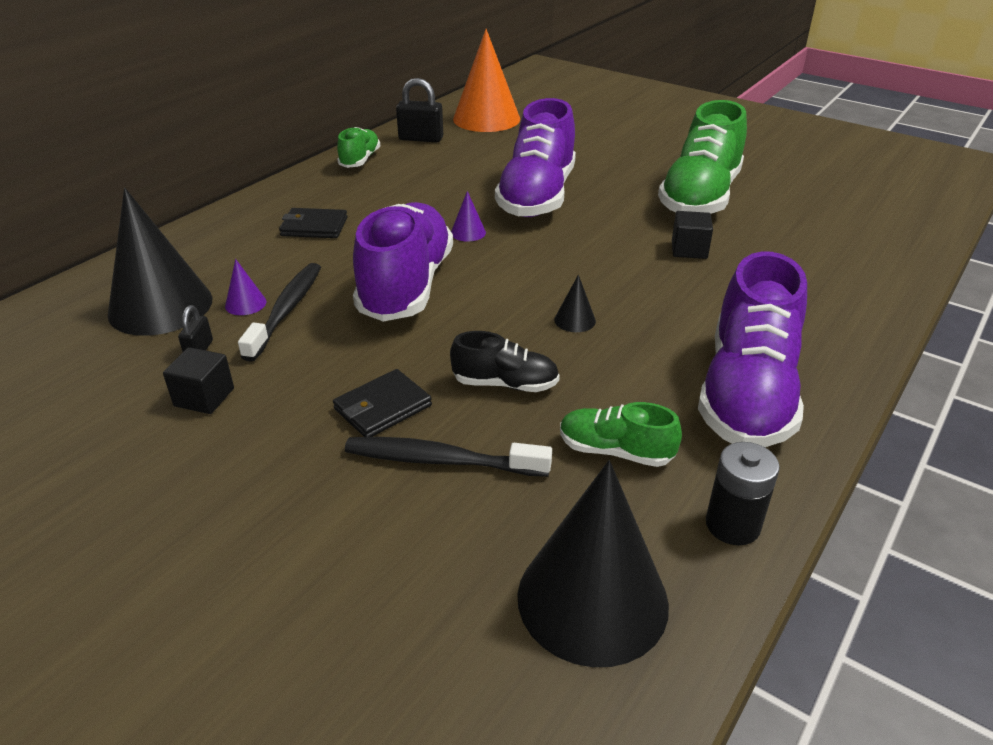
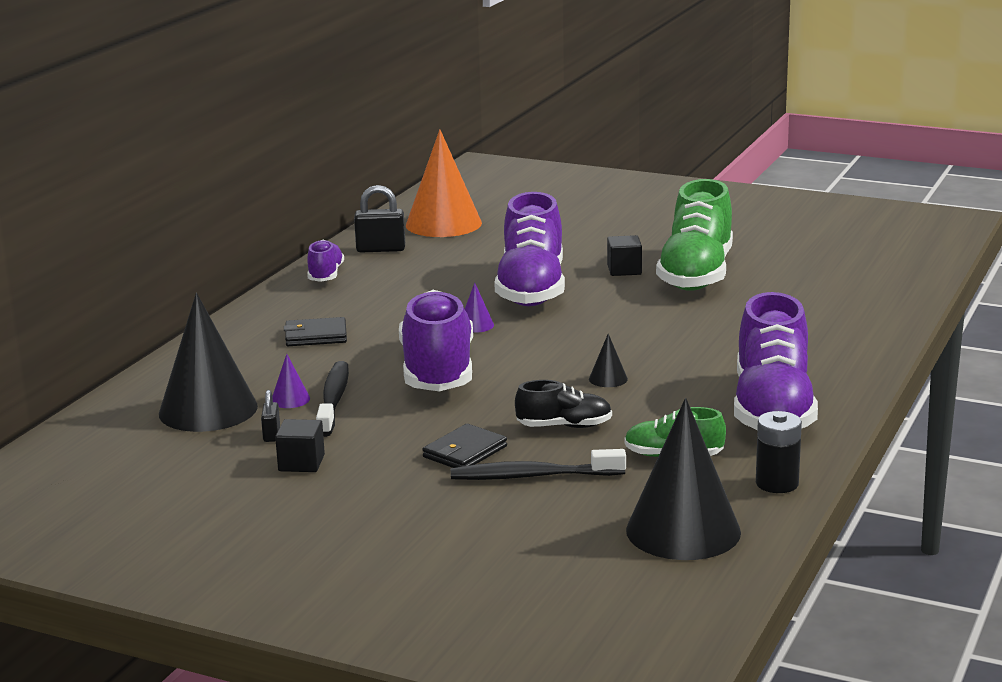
camera: 10 degrees left, 15 degrees down
green shoe [337,127,380,168] -> purple shoe [307,240,344,282]
black cube [672,211,713,259] -> black cube moved to [607,235,642,276]

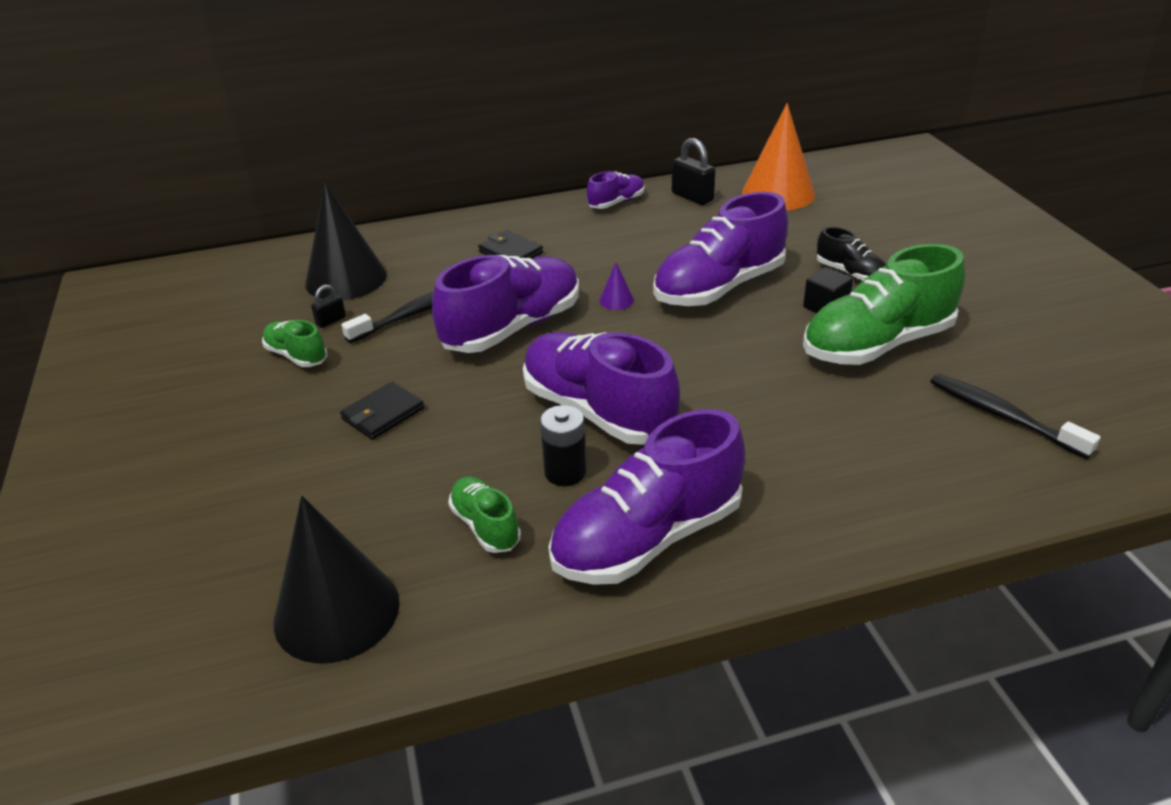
camera: 50 degrees right, 15 degrees up
purple cone [272,354,310,408] -> none
black cube [275,419,325,472] -> green shoe [262,320,327,367]
black wallet [422,424,507,468] -> black wallet turned 45 degrees counterclockwise [340,382,424,440]
black toothbrush [451,449,626,480] -> black toothbrush moved to [930,374,1101,459]
black shoe [515,380,612,428] -> black shoe moved to [817,227,886,281]
black cone [589,334,628,387] -> purple shoe [523,332,680,445]
black battery [756,411,802,493] -> black battery moved to [540,405,586,486]

